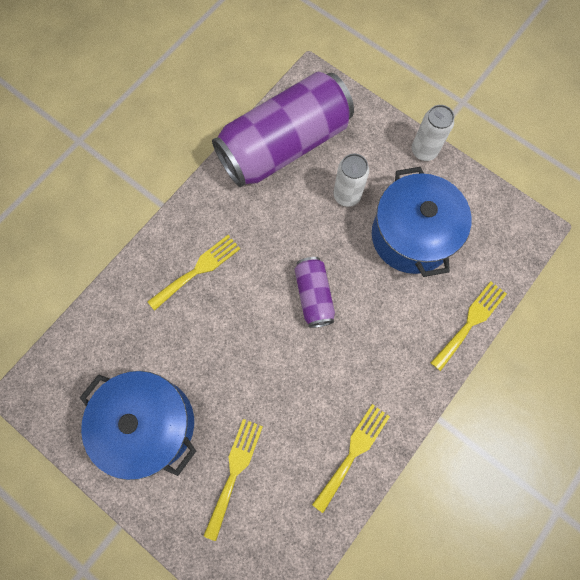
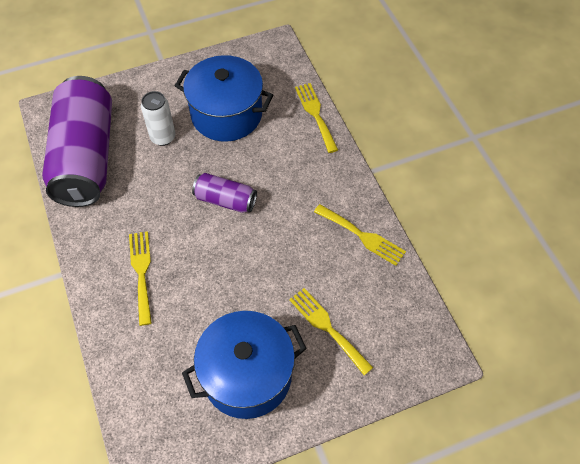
camera: 60 degrees left, 15 degrees down
yellow fork [312,404,390,513] -> yellow fork turned 150 degrees clockwise [314,204,406,266]
white can [412,105,454,161] -> none

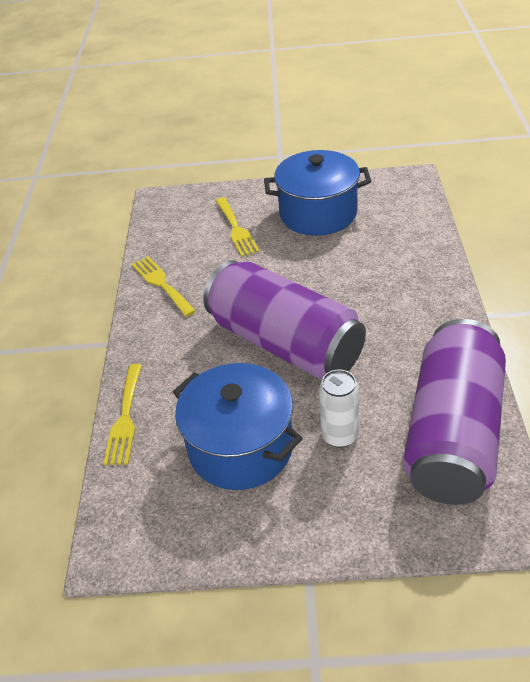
camera: 155 degrees left, 15 degrees down
yellow fork [129,231,152,326] -> none
purple can [192,173,257,213] -> purple can [203,260,366,379], size x2.15

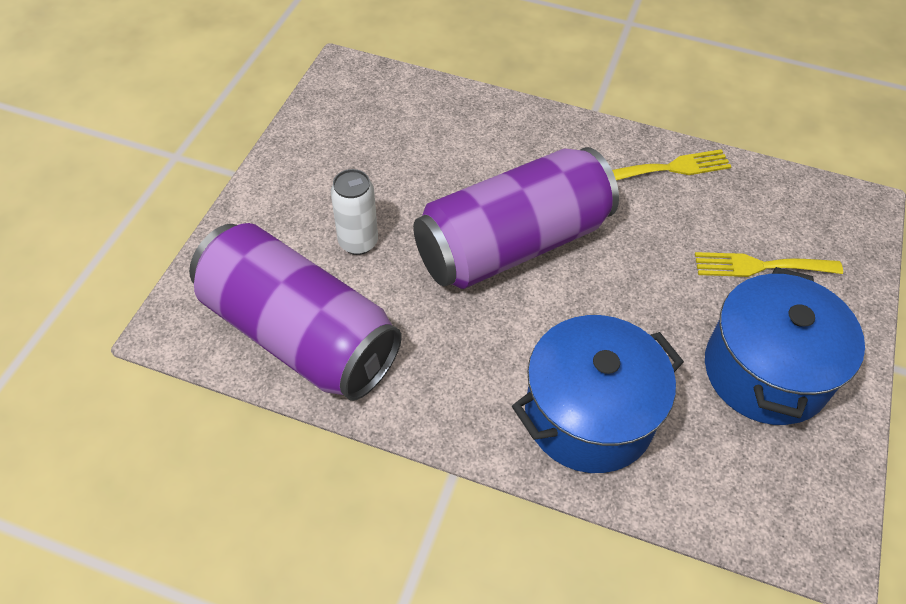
camera: 105 degrees right, 10 degrees up
yellow fork [103,364,142,465] -> none
blue pot [173,363,303,490] -> blue pot moved to [512,315,684,473]

